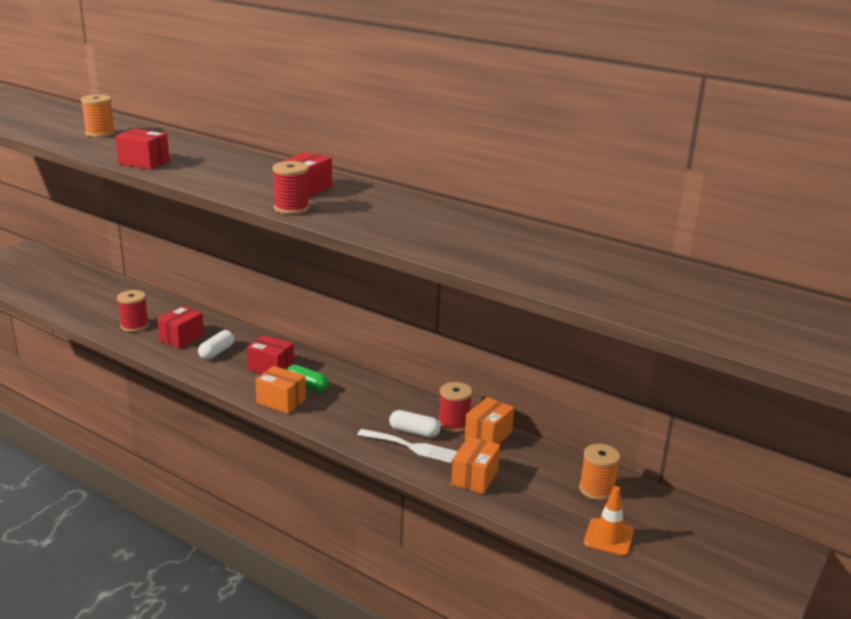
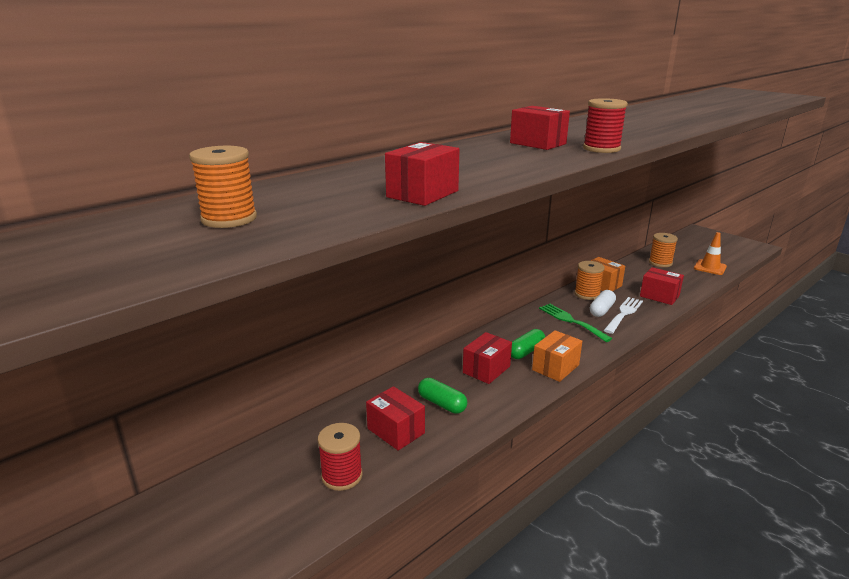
camera: 75 degrees left, 0 degrees up
white capsule [198,330,235,360] -> green capsule [418,378,467,414]
red spool [438,382,472,433] -> orange spool [574,261,605,300]
orange box [451,436,500,494] -> red box [640,267,684,305]
none -> green fork [539,304,612,342]

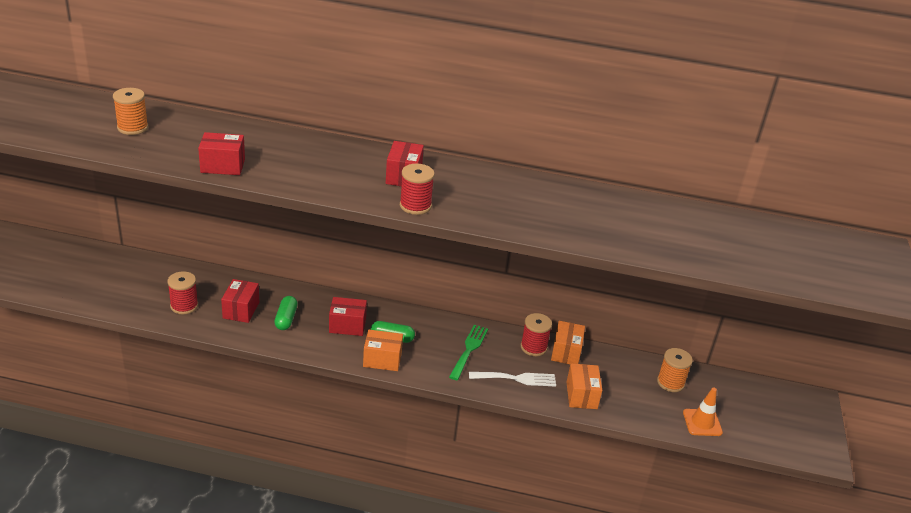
camera: 50 degrees right, 10 degrees up
orange spool [574,261,605,300] -> red spool [521,313,552,356]
white capsule [590,290,616,317] -> none
red box [640,267,684,305] -> orange box [566,363,602,409]

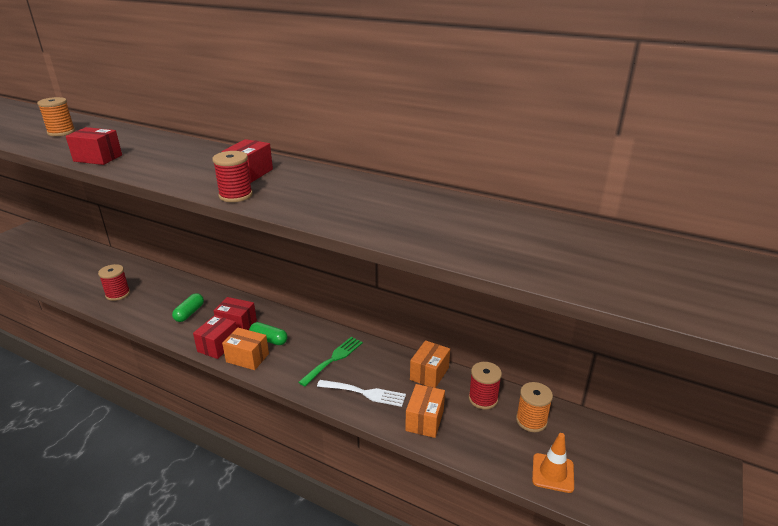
camera: 20 degrees right, 5 degrees down
red box [221,279,259,323] -> red box moved to [193,315,237,359]
red spool [521,313,552,356] -> red spool moved to [469,362,502,409]

